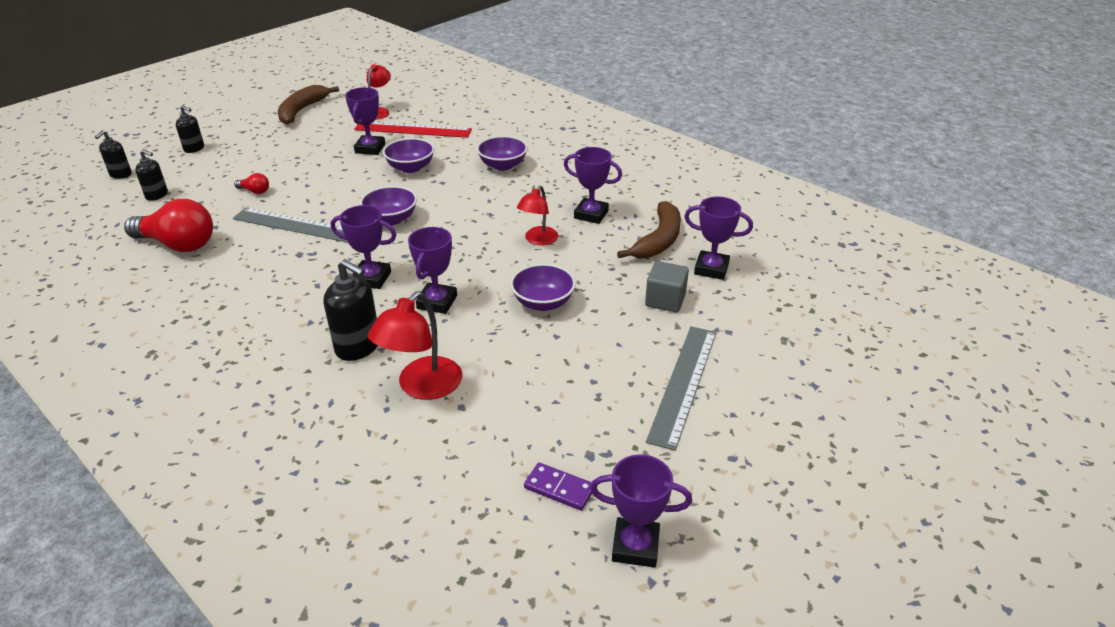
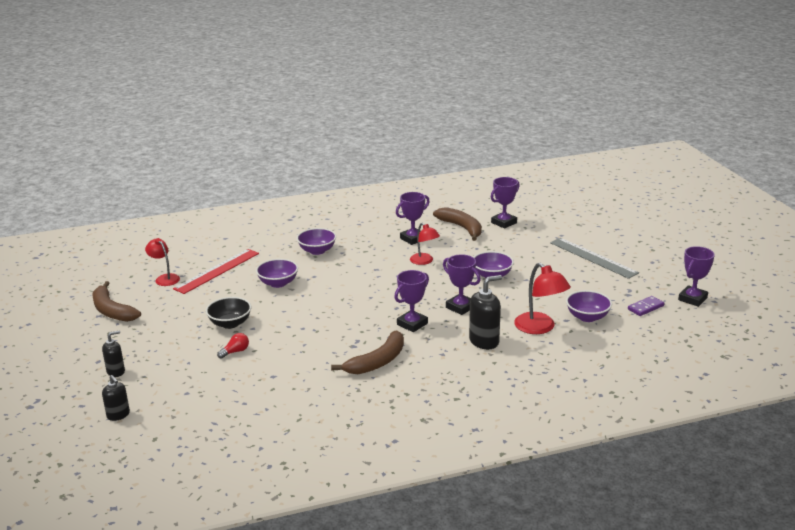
camera: 60 degrees left, 10 degrees down
red light bulb [124,199,213,252] -> none
black soap dispenser [135,150,168,201] -> none
grey ruler [233,207,348,243] -> none
purple trophy [345,87,385,155] -> none
purple bowl [360,186,417,226] -> purple bowl moved to [566,290,612,322]
grey cube [645,261,689,312] -> none
none -> black bowl [206,297,251,329]
none -> brown banana [331,331,404,374]

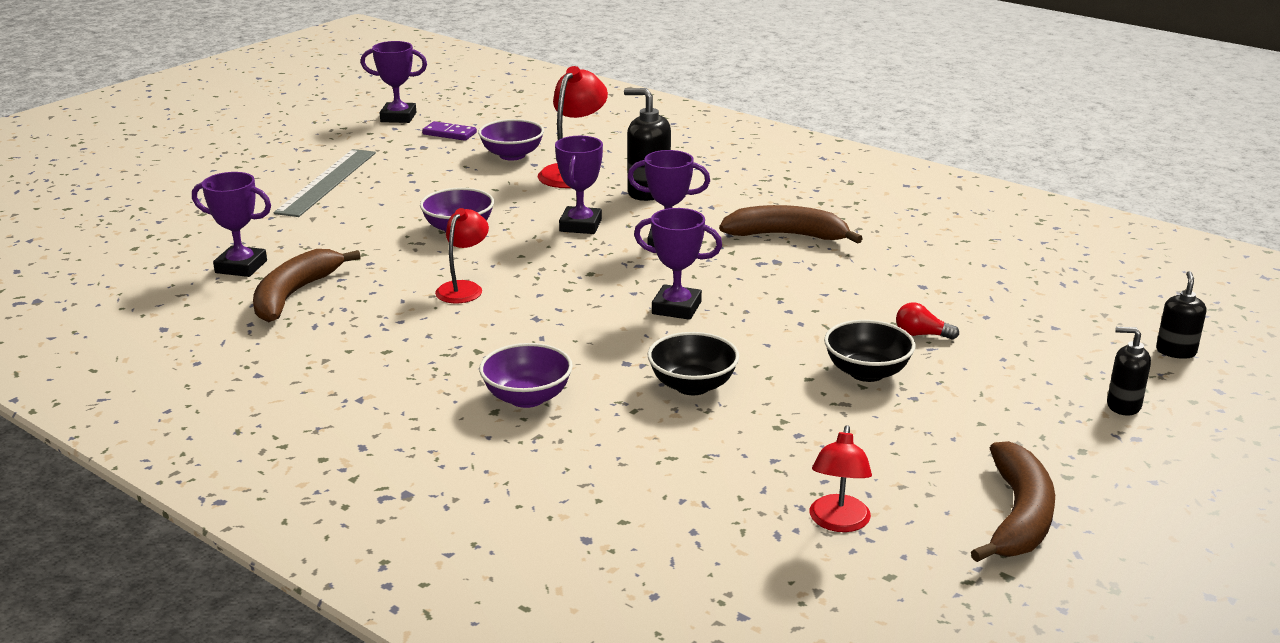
camera: 125 degrees left, 0 degrees up
red ruler [173,249,259,294] -> none
purple bowl [256,259,298,288] -> black bowl [648,332,739,395]
purple trophy [396,192,430,245] -> purple trophy moved to [634,208,722,320]

